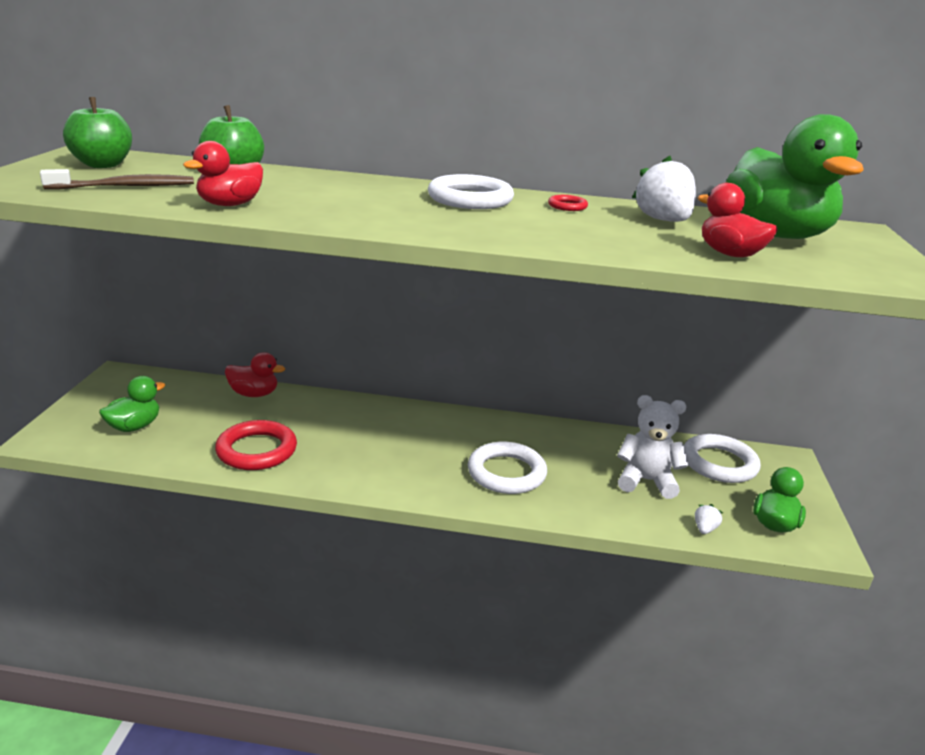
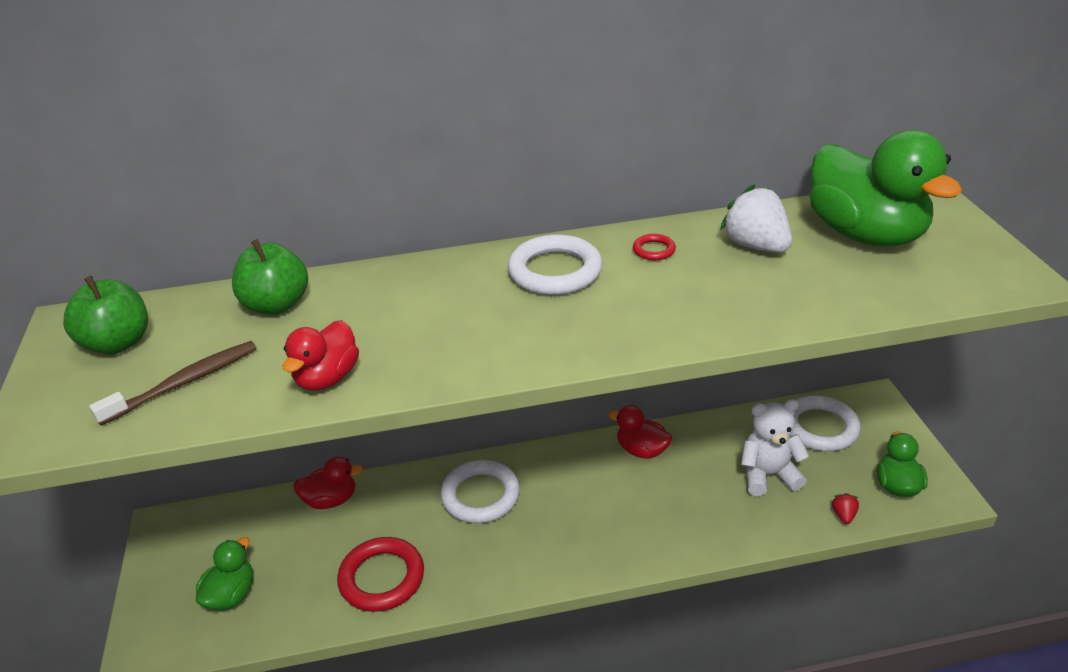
camera: 15 degrees left, 10 degrees up
white ring [468,442,547,494] -> white ring moved to [441,460,520,523]
white strawberry [695,504,723,534] -> red strawberry [832,493,859,524]
red duck [697,183,778,257] -> red duck moved to [609,405,672,459]

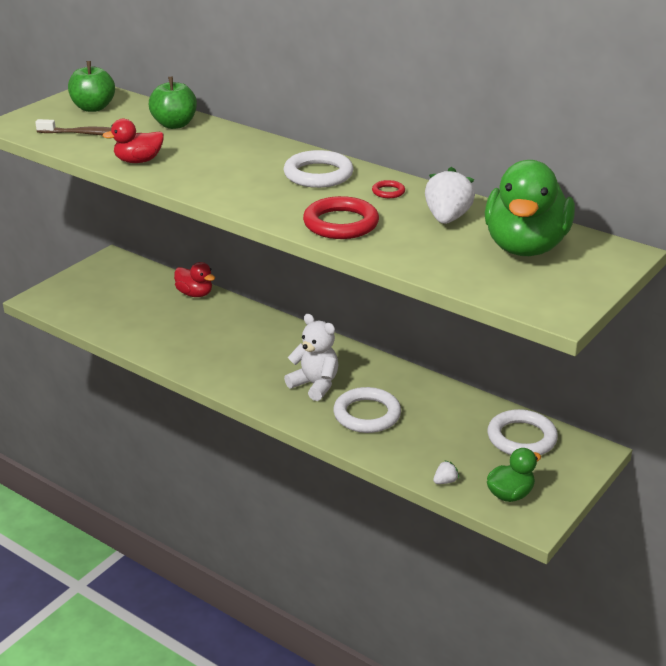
camera: 45 degrees right, 5 degrees down
green duck [196,537,253,610] -> none
red ring [337,537,424,612] -> red ring moved to [303,196,379,239]
white ring [441,460,520,523] -> white ring moved to [333,387,401,433]
red duck [609,405,672,459] -> none
white teddy bear [741,399,810,496] -> white teddy bear moved to [284,314,339,401]
red strawberry [832,493,859,524] -> white strawberry [433,460,459,484]

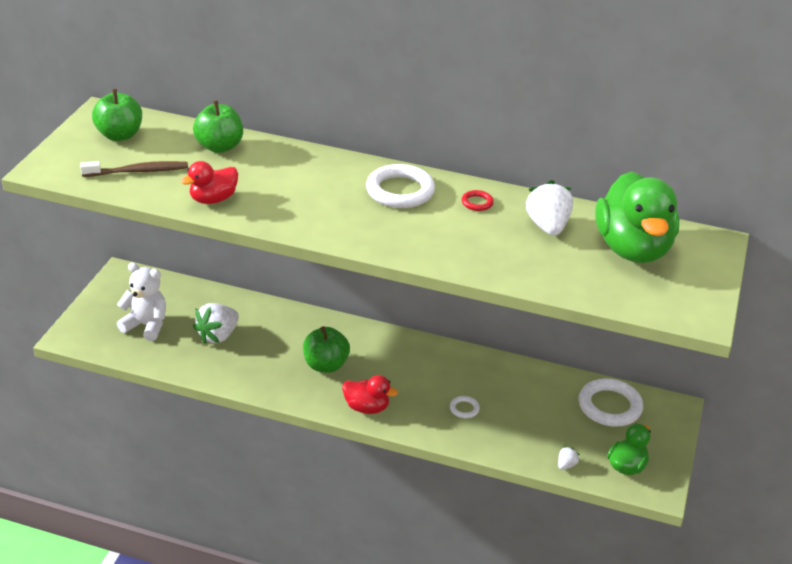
camera: 20 degrees left, 5 degrees up
red duck [174,262,215,297] -> red duck moved to [342,375,398,414]
white teddy bear [284,314,339,401] -> white teddy bear moved to [117,262,166,341]
red ring [303,196,379,239] -> none
white ring [333,387,401,433] -> white ring [450,396,480,418], size x0.46
none -> white strawberry [193,303,239,344]
none -> green apple [303,326,350,373]

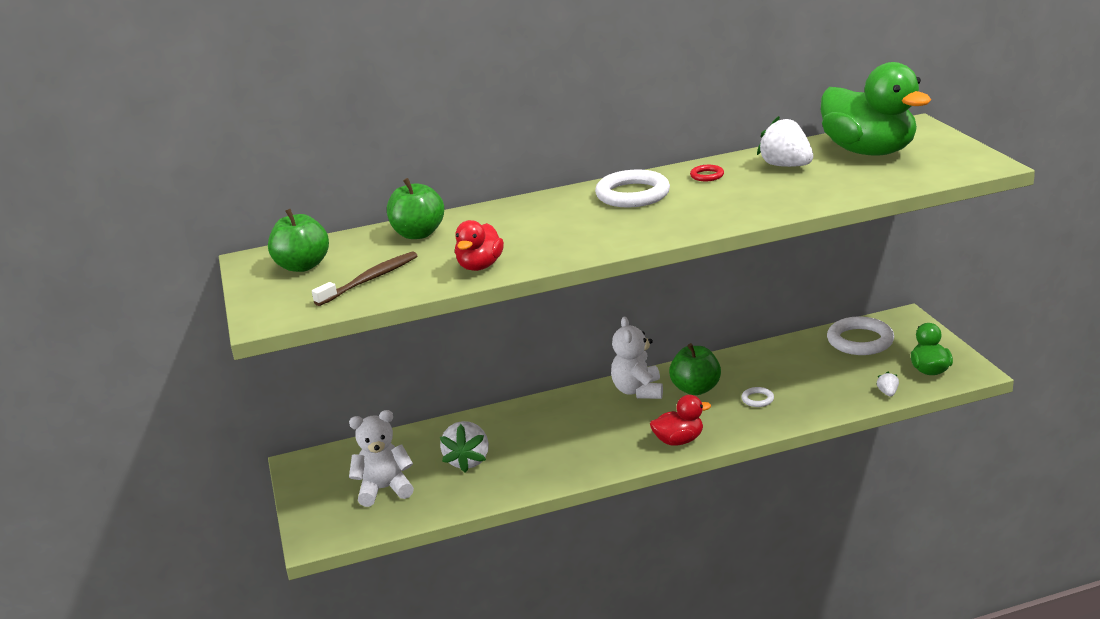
camera: 30 degrees left, 10 degrees down
green apple [303,326,350,373] -> green apple moved to [669,343,721,395]
none -> white teddy bear [611,317,663,399]

